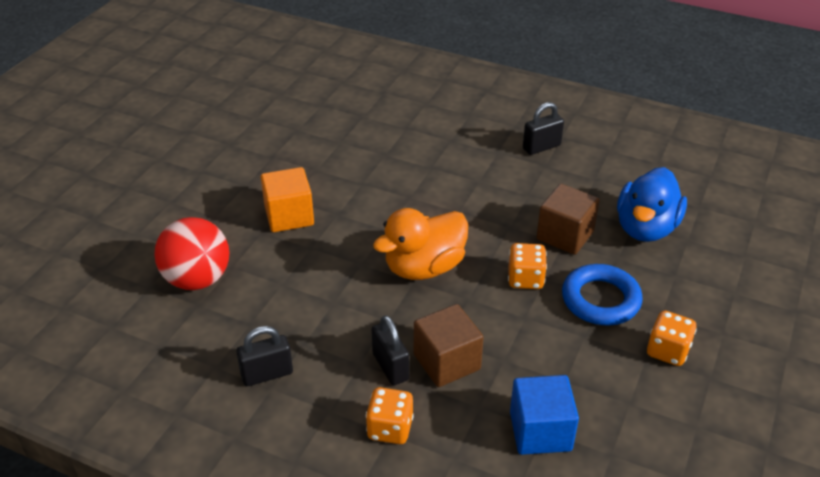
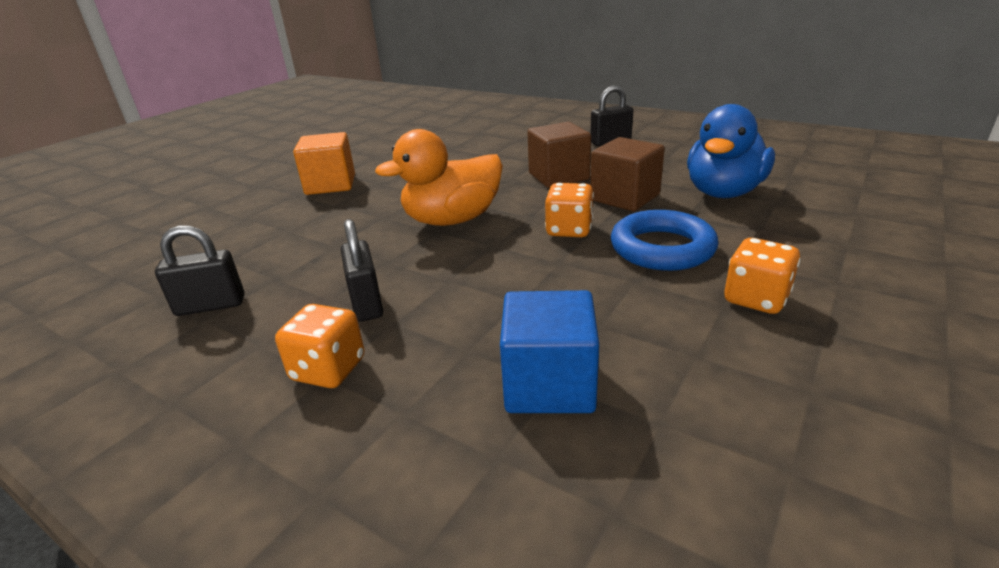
camera: 10 degrees right, 10 degrees down
red ball [154,217,229,290] -> none
brown cube [414,304,484,387] -> brown cube moved to [528,122,591,188]

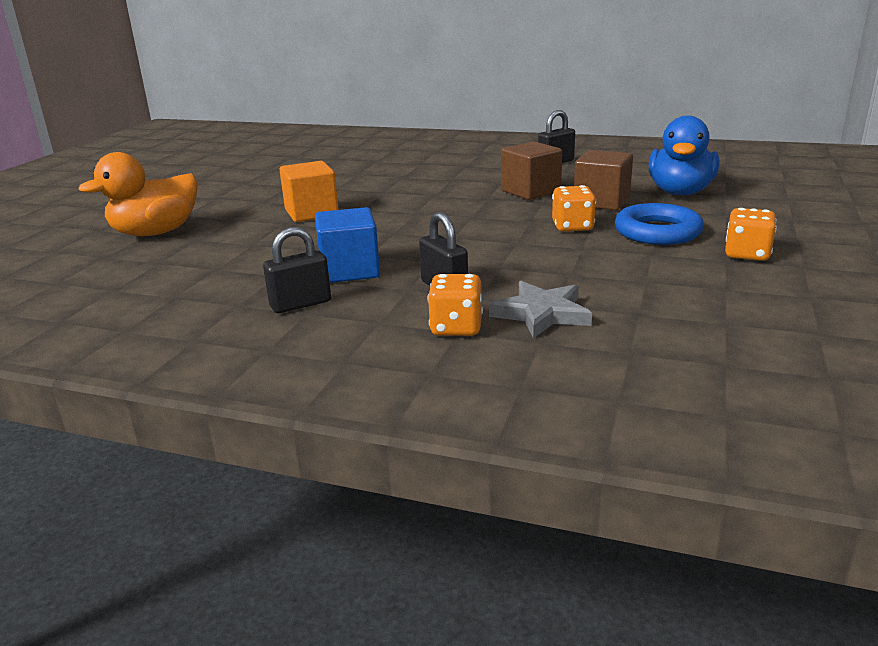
camera: 15 degrees left, 5 degrees down
orange duck [375,129,503,226] -> orange duck moved to [79,152,198,236]
blue cube [500,290,599,413] -> blue cube moved to [315,207,380,283]
none -> grey star [489,281,592,338]

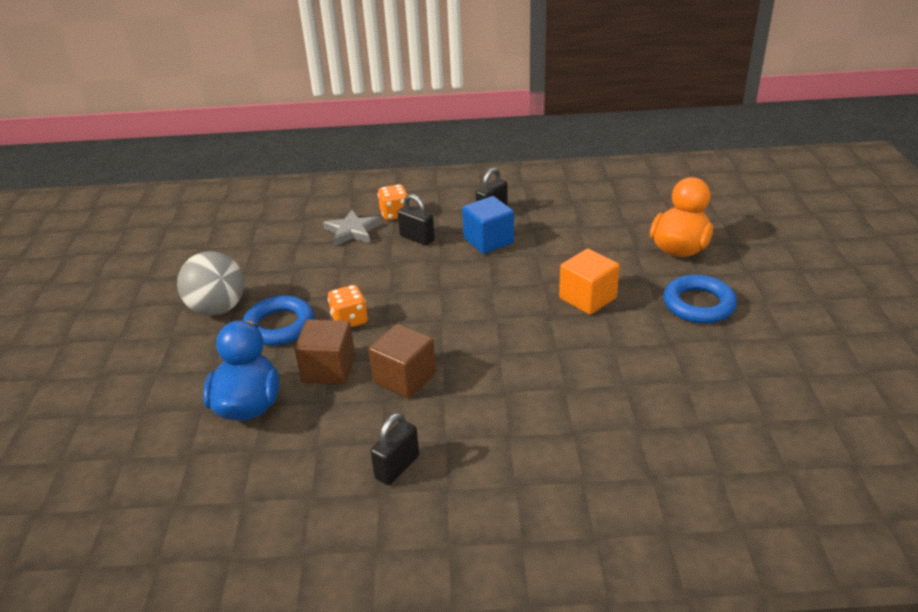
camera: 160 degrees right, 10 degrees up
orange dice [725,208,777,261] -> grey ball [177,251,244,316]
none -> blue ring [663,274,737,324]

